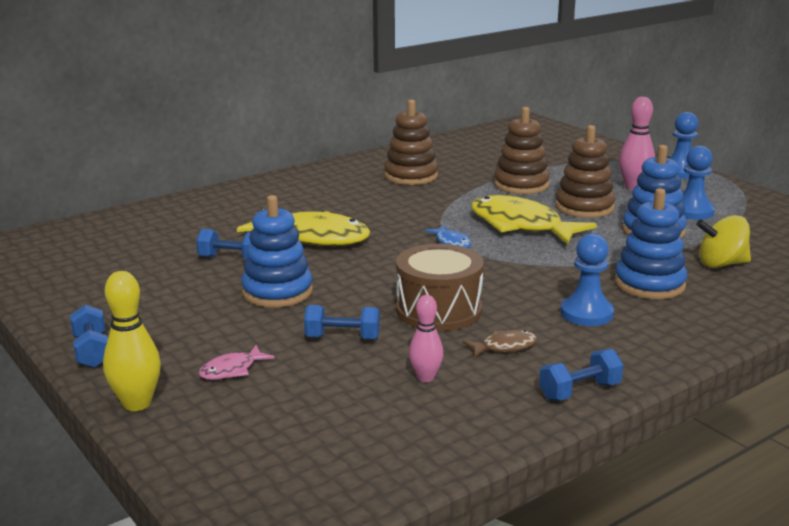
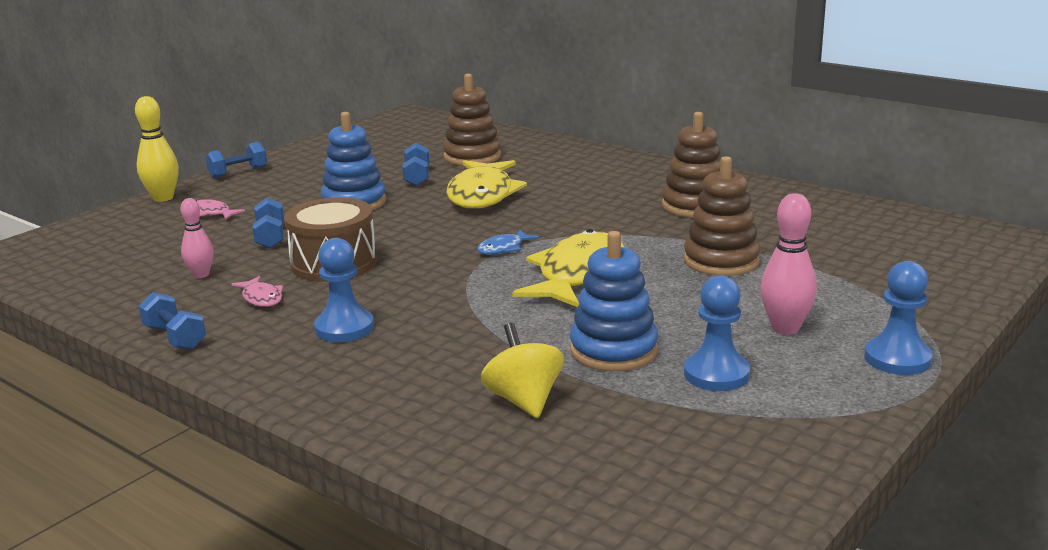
camera: 75 degrees right, 0 degrees up
brown fish [463,330,537,357] -> pink fish [231,276,283,307]
brown stacking toy [555,125,615,218] -> brown stacking toy moved to [443,74,501,165]
blue stacking toy [614,188,687,299] -> none

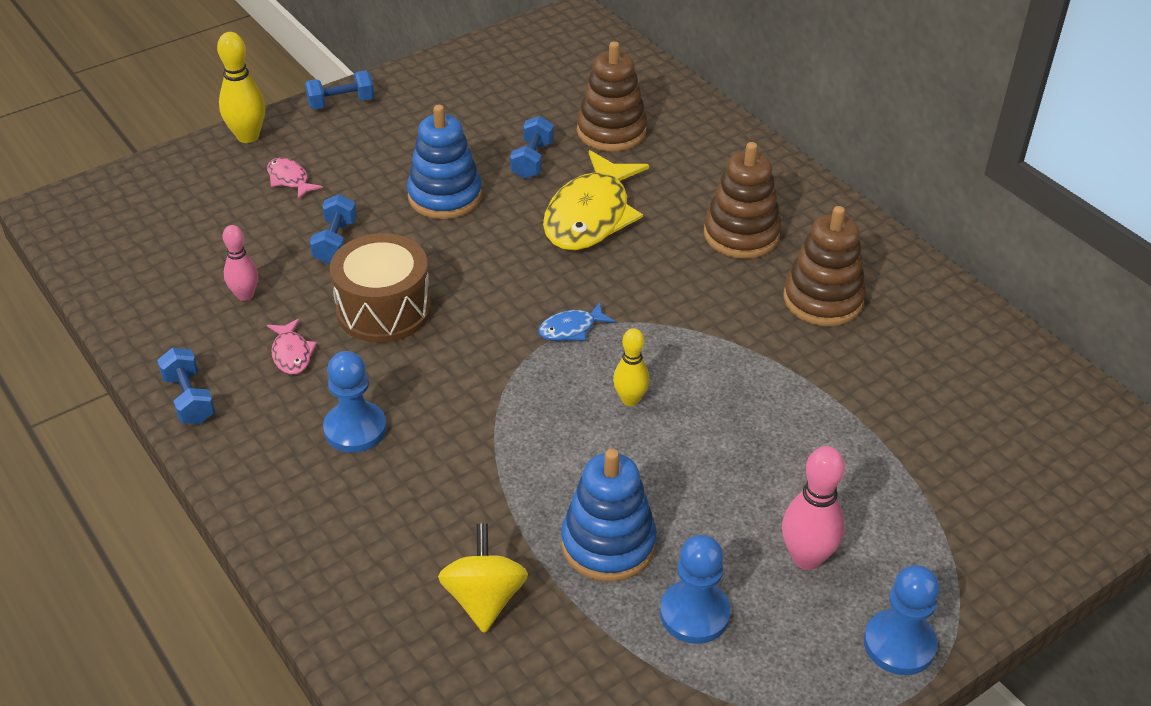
camera: 15 degrees right, 20 degrees up
yellow fish [512,229,625,307] -> yellow bowling pin [613,328,649,406]
brown stacking toy [684,156,760,276] -> brown stacking toy moved to [704,142,781,259]

